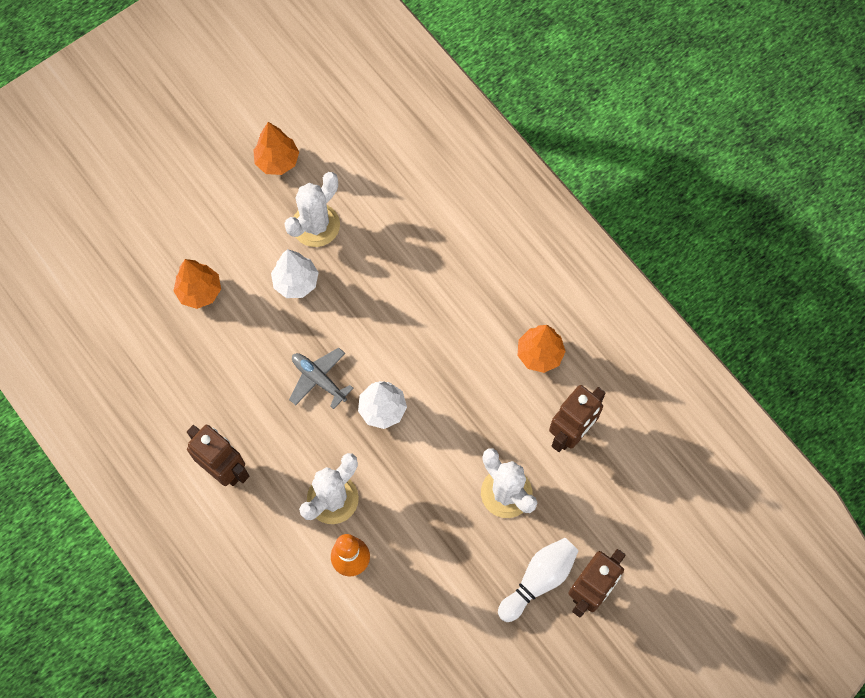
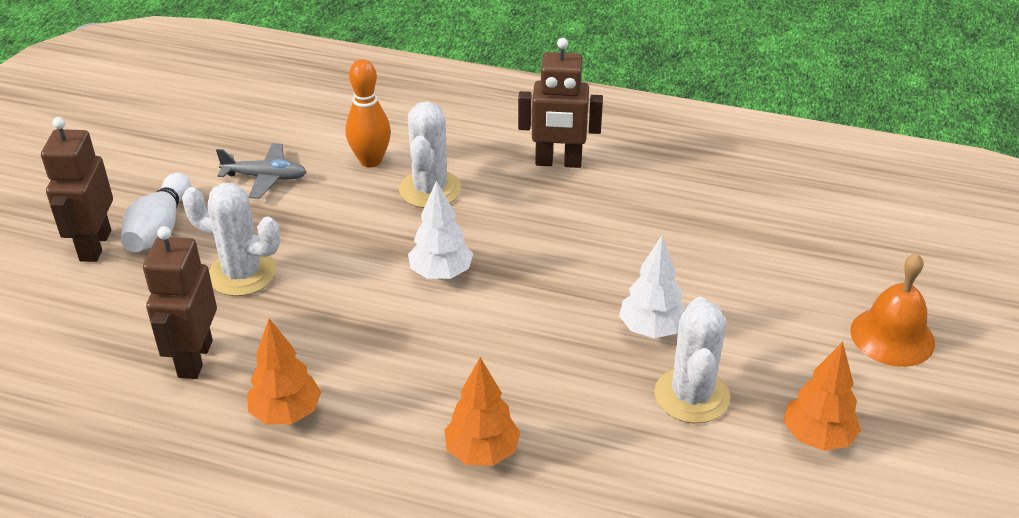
camera: 145 degrees right, 30 degrees down
orange tree [173,259,221,309] -> orange tree moved to [444,357,521,466]
grey plane [289,348,353,409] -> grey plane moved to [216,143,306,199]
none -> orange bell [850,253,935,367]

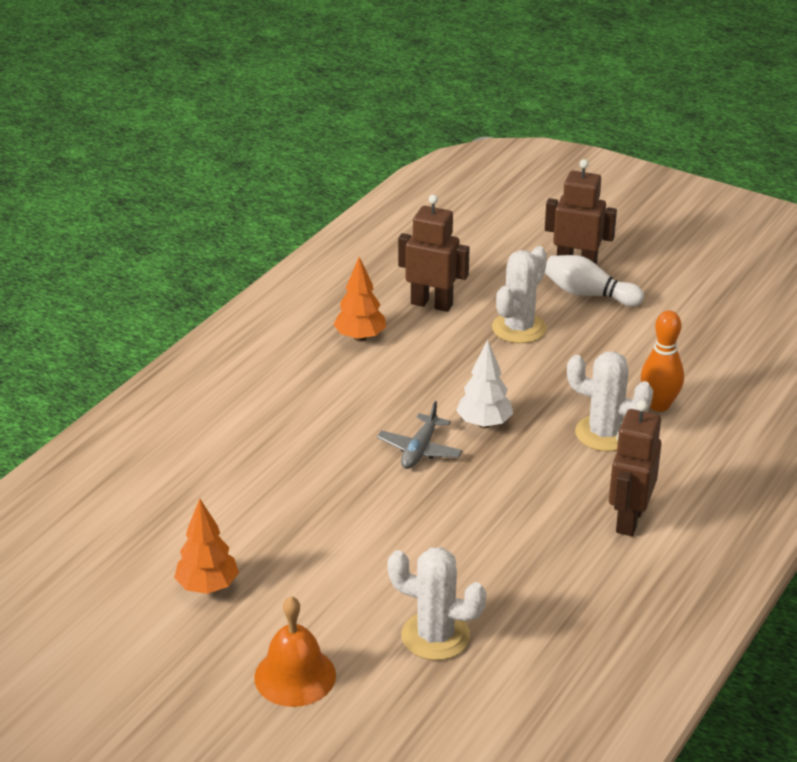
camera: 105 degrees right, 5 degrees down
grey plane [216,143,306,199] -> grey plane moved to [377,401,463,469]
orange tree [444,357,521,466] -> none
white tree [619,236,685,338] -> none
white cactus [654,297,730,423] -> white cactus moved to [388,547,486,660]

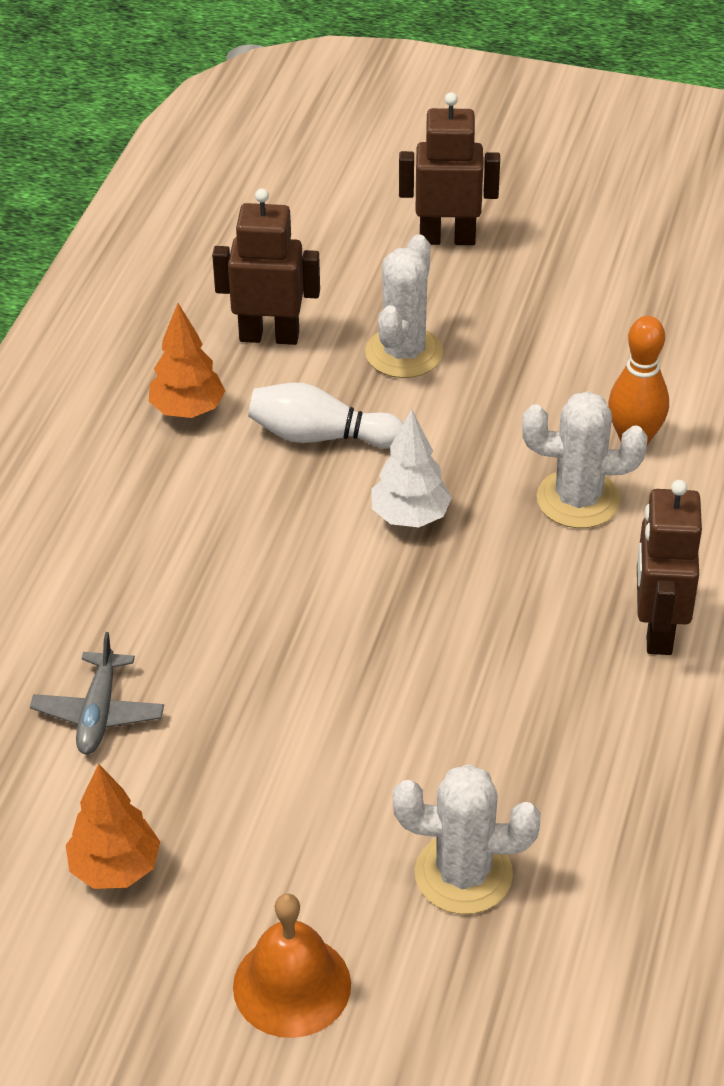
camera: 15 degrees left, 10 degrees up
grey plane [377,401,463,469] -> grey plane moved to [30,632,164,755]
white bowling pin [545,255,644,307] -> white bowling pin moved to [248,382,403,448]

